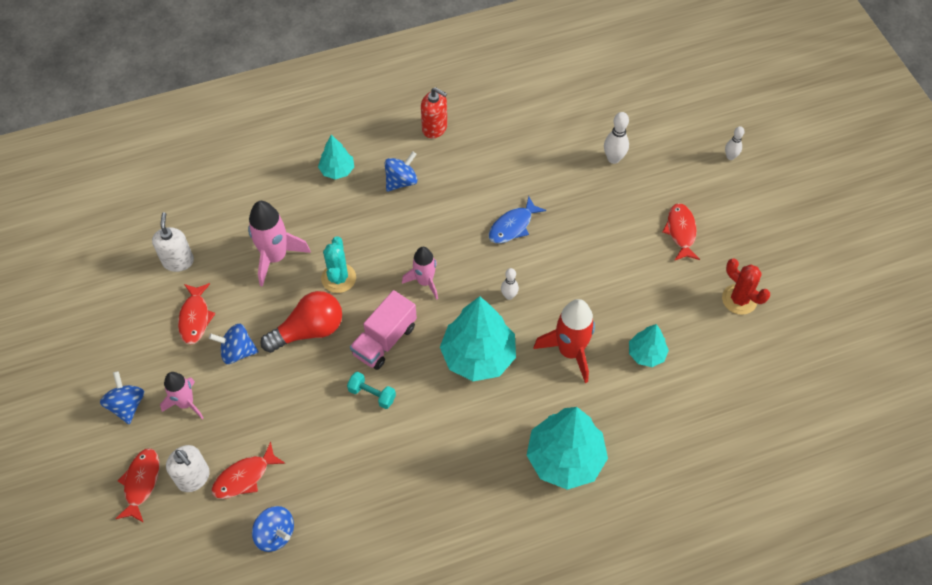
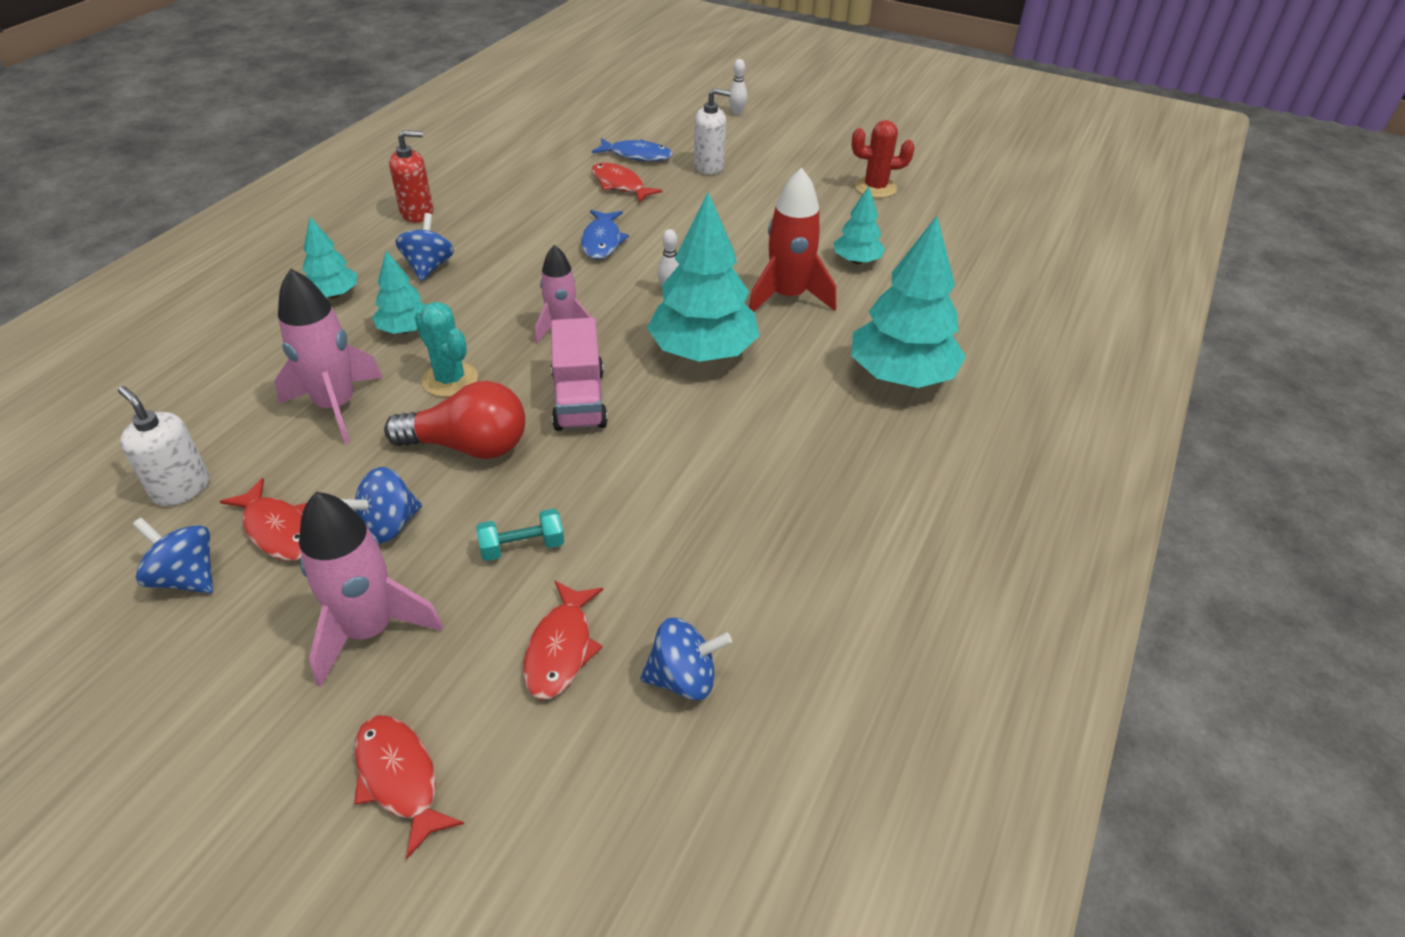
camera: 45 degrees left, 15 degrees down
blue spinning top [100,371,144,424] -> blue spinning top moved to [132,517,213,593]
pink rocket [160,372,204,419] -> pink rocket [299,492,443,687], size x1.53
white soap dispenser [166,445,210,492] -> white soap dispenser moved to [694,88,731,174]
red light bulb [260,291,342,353] -> red light bulb turned 75 degrees clockwise [384,381,525,459]
turquoise dumbbell [347,372,396,409] -> turquoise dumbbell moved to [476,509,564,561]
white bowling pin [604,112,629,164] -> blue fish [592,138,673,161]
red fish [662,203,700,261] -> red fish moved to [591,163,662,203]
none -> turquoise tree [372,251,426,334]

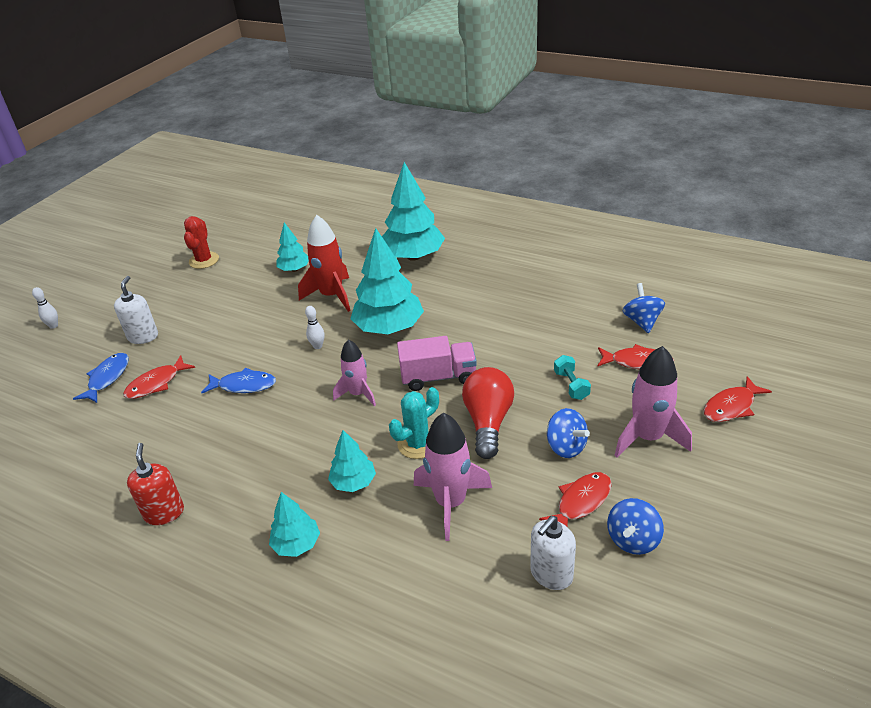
camera: 85 degrees left, 5 degrees down
blue spinning top [396,213,454,281] -> none

